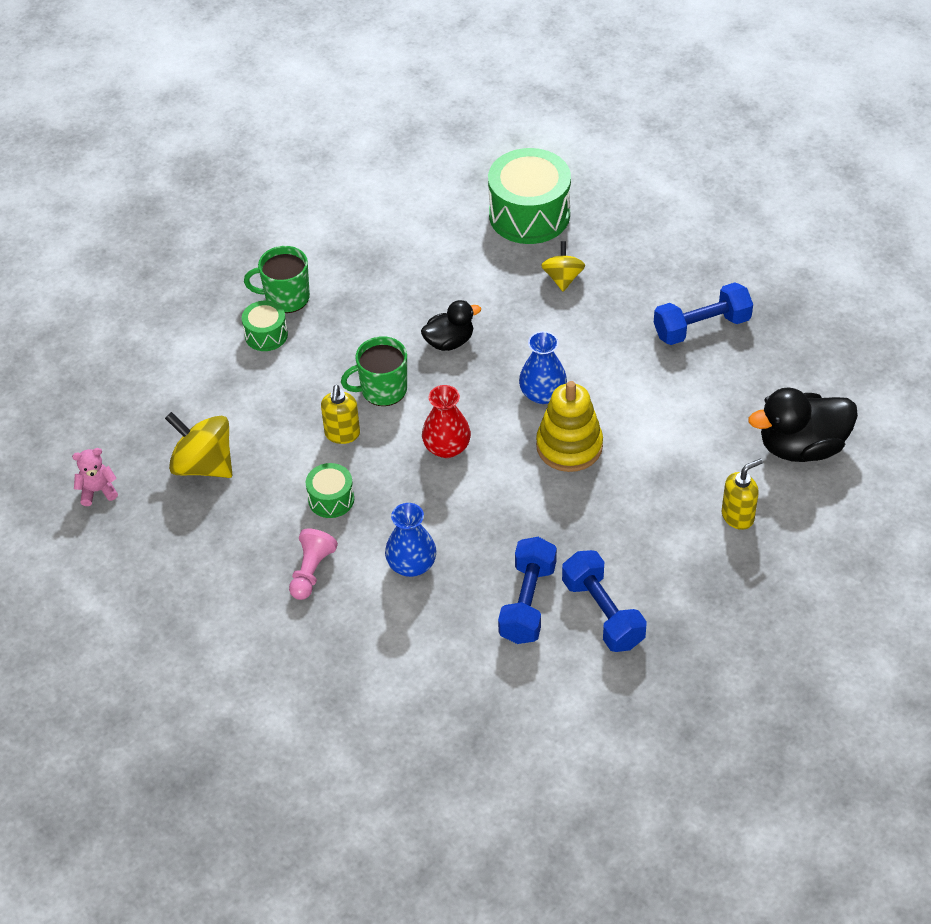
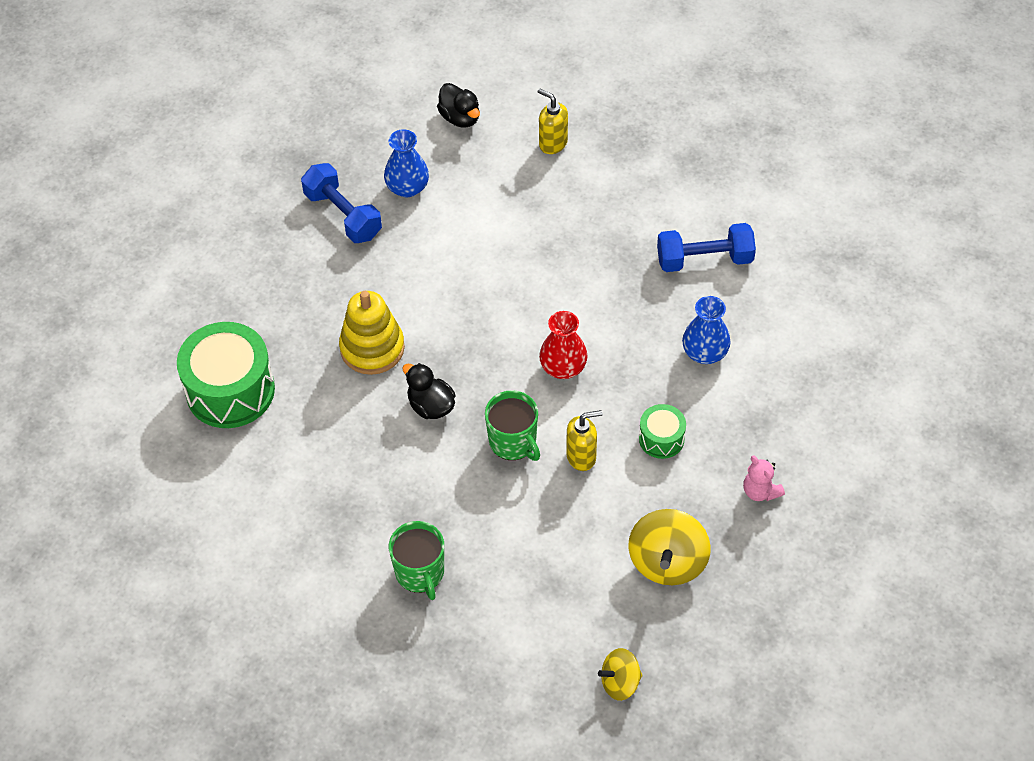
camera: 110 degrees left, 5 degrees up
pink teddy bear [72,448,118,506] -> pink teddy bear moved to [743,455,785,501]
green drum [242,301,288,351] -> none
pink pawn [289,529,338,600] -> none
blue vase [519,331,567,404] -> blue vase moved to [384,129,429,197]
yellow stacking toy [536,381,603,472] -> yellow stacking toy moved to [339,291,405,375]
yellow spinning top [541,241,585,292] -> yellow spinning top moved to [598,648,643,701]
blue dumbbell [562,550,647,652] -> none
black duck [748,388,858,462] -> black duck [437,83,480,127], size x0.60

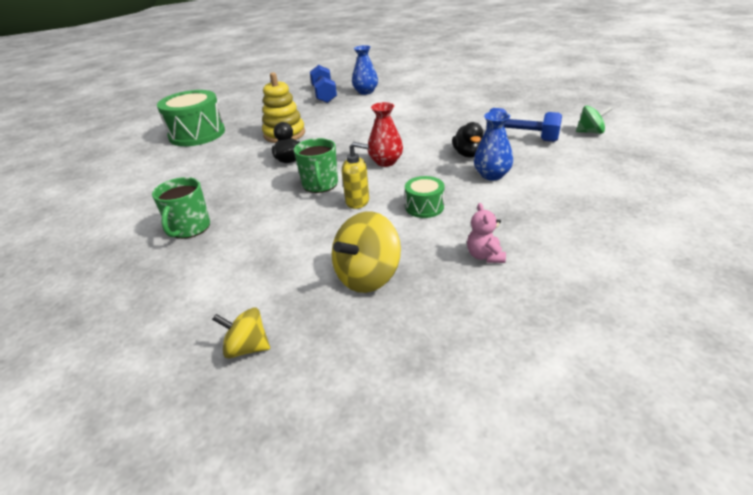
camera: 30 degrees right, 20 degrees down
black duck [437,83,480,127] -> black duck moved to [452,122,483,158]
yellow soap dispenser [538,88,568,154] -> none
none -> green spinning top [576,106,612,134]

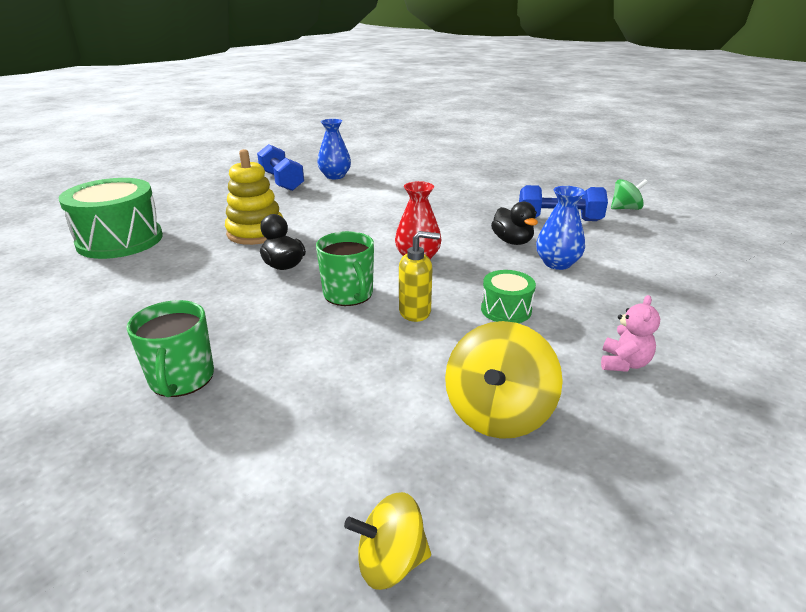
camera: 20 degrees left, 5 degrees down
pink teddy bear [467,203,506,263] -> pink teddy bear turned 135 degrees counterclockwise [601,295,660,372]

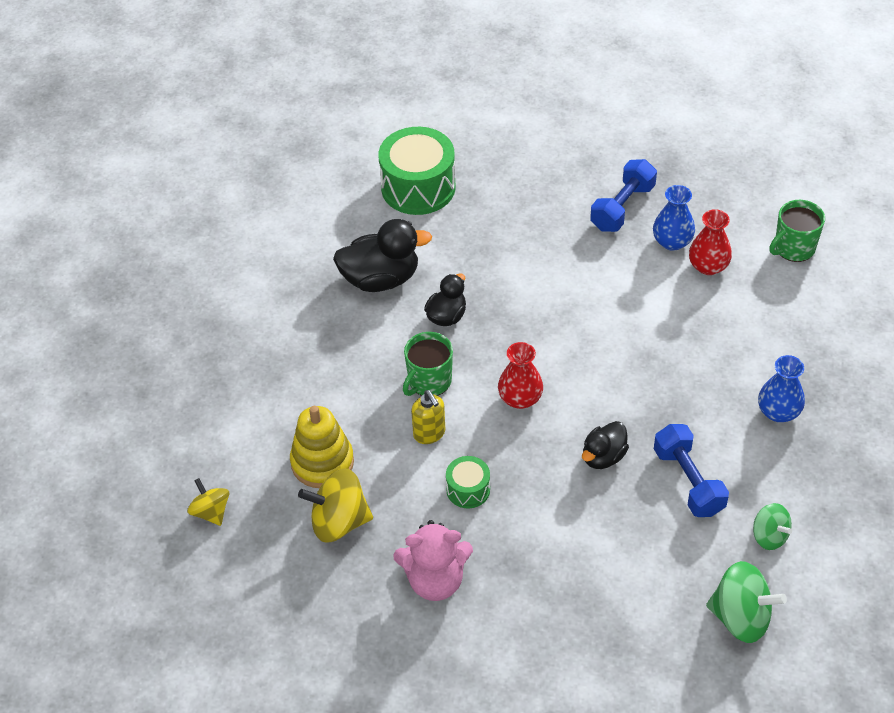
camera: 65 degrees right, 20 degrees up
green mug [127,300,214,397] -> green mug moved to [769,200,825,262]
yellow stacking toy [225,149,283,245] -> yellow stacking toy moved to [290,406,354,488]
blue vase [536,186,586,270] -> blue vase moved to [758,355,805,422]
pink teddy bear [601,295,660,372] -> pink teddy bear [393,520,473,601], size x1.82
none -> black duck [333,219,432,292]
none -> red vase [689,209,732,275]
none -> green spinning top [706,561,787,643]

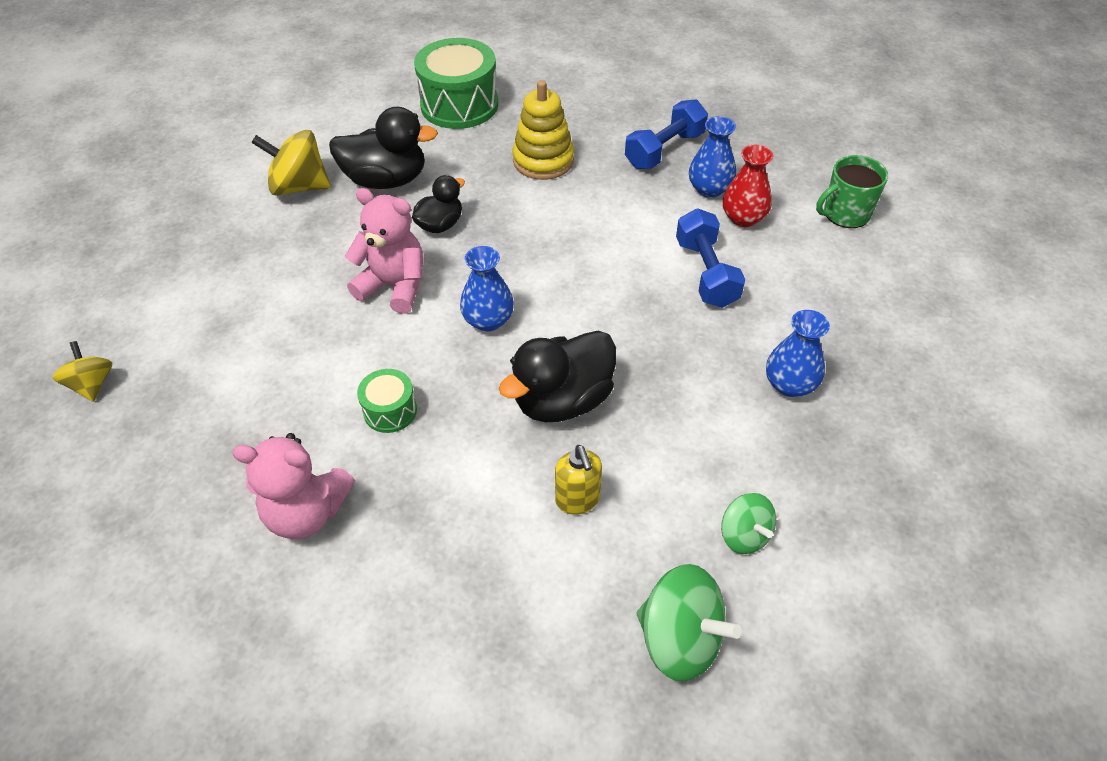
camera: 10 degrees right, 0 degrees up
yellow stacking toy [290,406,354,488] -> yellow stacking toy moved to [512,80,574,180]
yellow spinning top [298,469,373,543] -> yellow spinning top moved to [251,130,331,196]
green mug [403,332,453,396] -> pink teddy bear [345,188,423,314]
yellow soap dispenser [411,390,445,444] -> yellow soap dispenser moved to [555,445,602,515]
red vase [498,342,543,409] -> blue vase [460,246,514,331]
black duck [582,421,629,469] -> black duck [499,331,616,422], size x1.68
blue dumbbell [654,424,729,517] -> blue dumbbell moved to [676,208,745,308]

